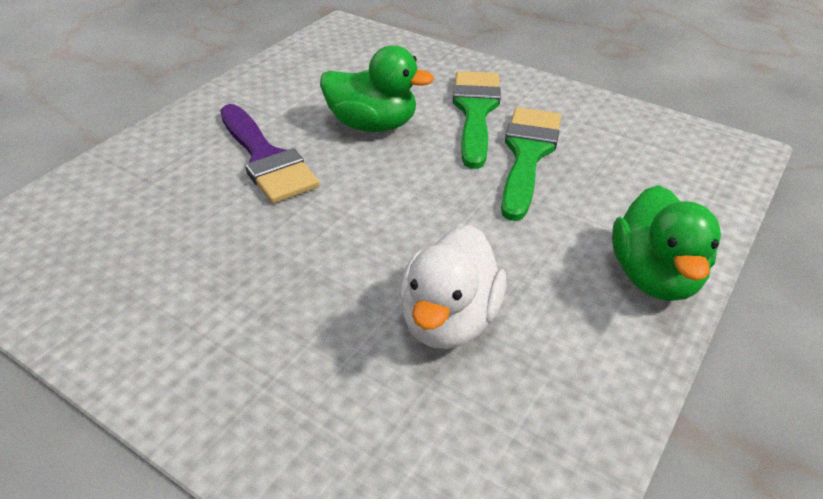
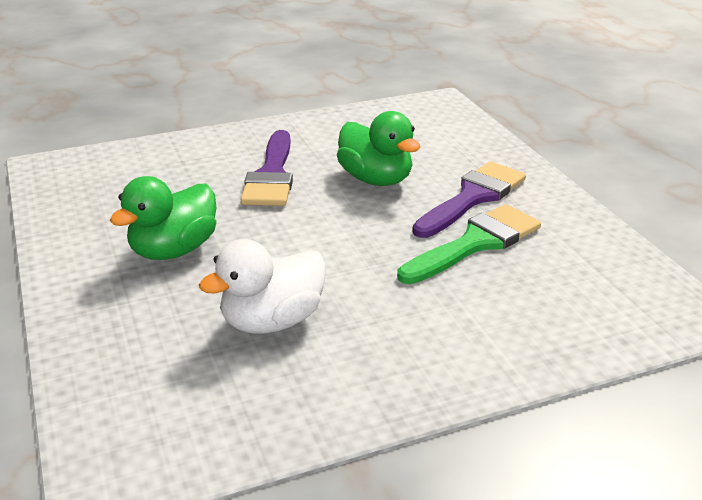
camera: 35 degrees right, 10 degrees down
green brush [453,71,501,169] -> purple brush [412,161,526,238]
green duck [612,185,721,301] -> green duck moved to [110,176,216,260]

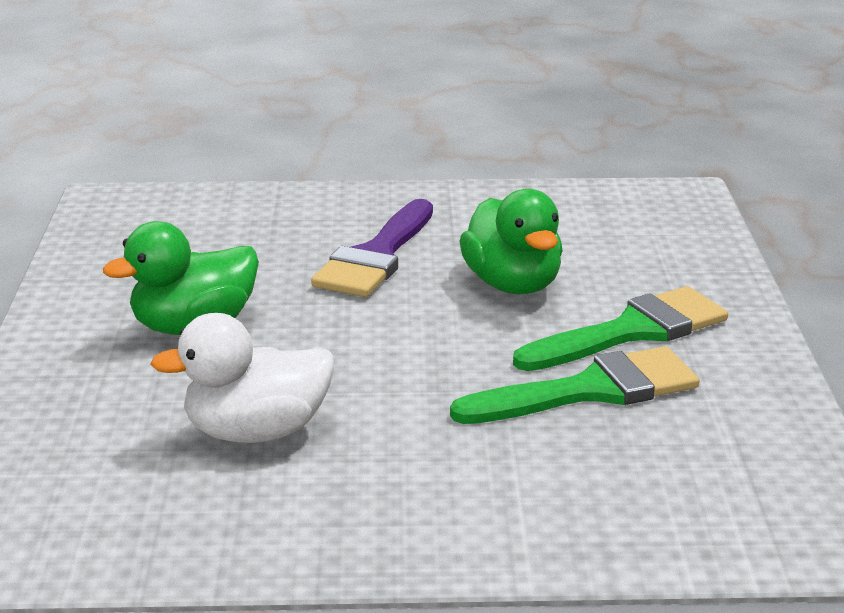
camera: 20 degrees right, 5 degrees down
purple brush [412,161,526,238] -> green brush [513,286,728,371]

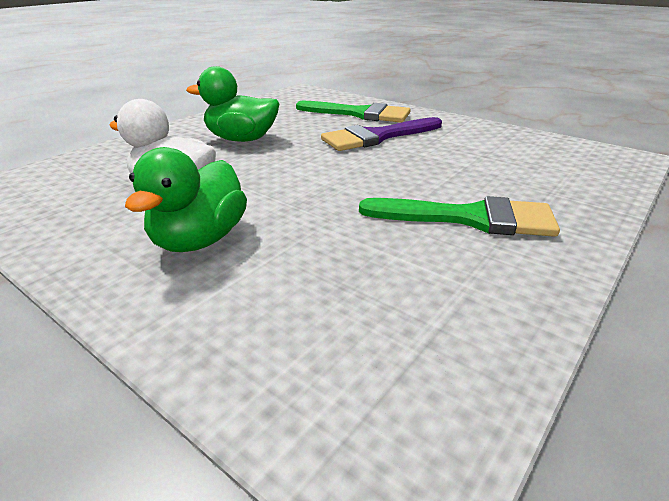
camera: 40 degrees right, 5 degrees up
green brush [450,346,700,424] -> green brush moved to [296,101,410,122]
green duck [459,188,563,294] -> green duck moved to [125,147,247,252]

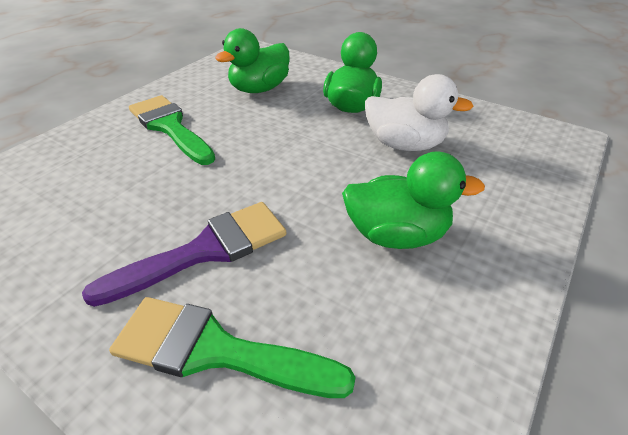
camera: 175 degrees right, 10 degrees up
green brush [359,196,560,237] -> green brush turned 45 degrees clockwise [129,95,215,165]
none -> green duck [215,28,290,93]

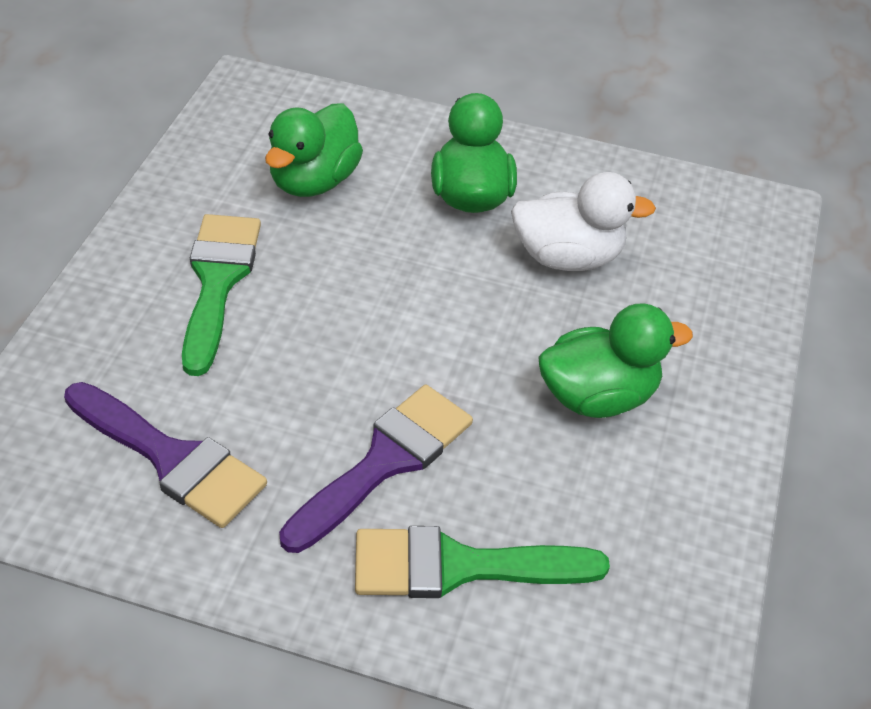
camera: 20 degrees left, 5 degrees up
green brush [129,95,215,165] -> green brush turned 60 degrees clockwise [182,214,261,376]
none -> purple brush [64,382,267,528]

